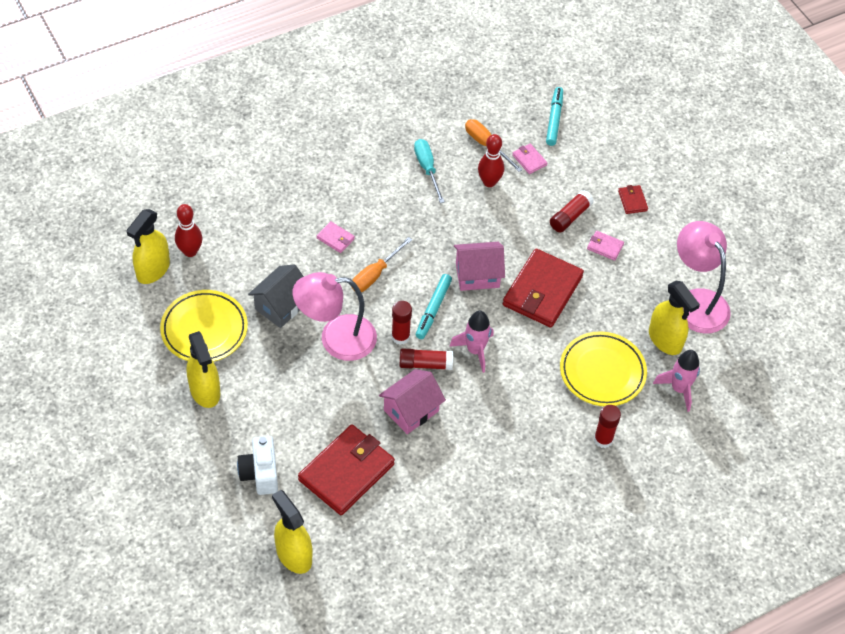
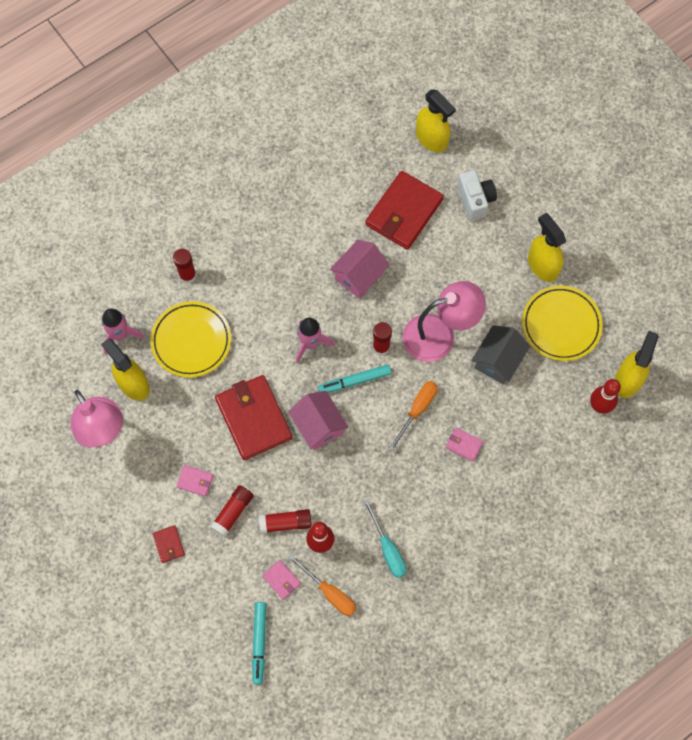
camera: 175 degrees right, 15 degrees up
red glue stick [399,348,453,370] -> red glue stick moved to [259,509,312,533]
turquoise marker [416,274,452,339] -> turquoise marker turned 120 degrees counterclockwise [318,364,392,393]
pink house [454,242,505,291] -> pink house turned 75 degrees clockwise [288,391,348,450]
red wallet [503,249,584,328] -> red wallet turned 45 degrees counterclockwise [215,375,292,460]

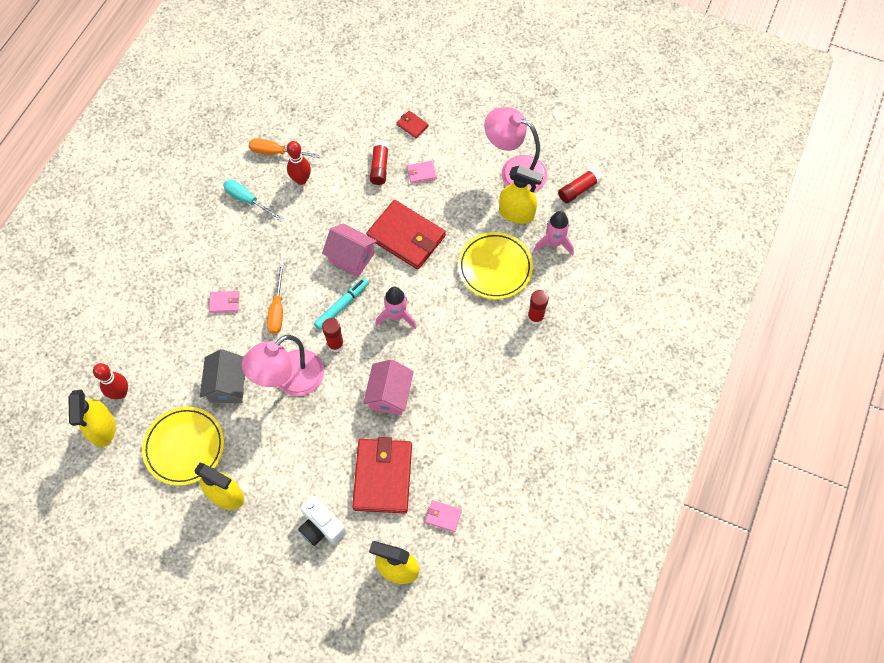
camera: 150 degrees right, 5 degrees down
turquoise marker [252,602,266,684] -> none
red glue stick [259,509,312,533] -> red glue stick moved to [558,168,602,203]
pink wallet [262,560,301,600] -> pink wallet moved to [425,500,462,532]

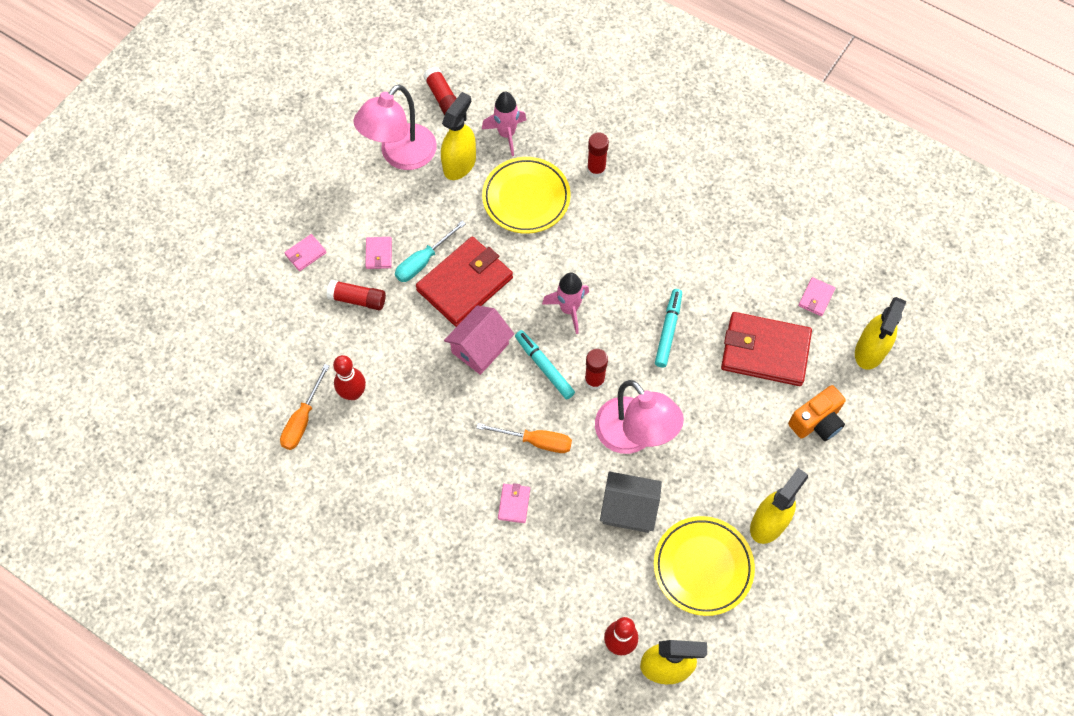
camera: 80 degrees left, 0 degrees up
turquoise screwdriver [223,180,283,221] -> turquoise screwdriver moved to [395,221,466,282]
white camera [298,496,347,546] -> orange camera [788,385,846,441]
pink house [363,359,414,415] -> turquoise marker [655,289,682,368]
red wallet [397,111,429,138] -> pink wallet [284,234,326,271]

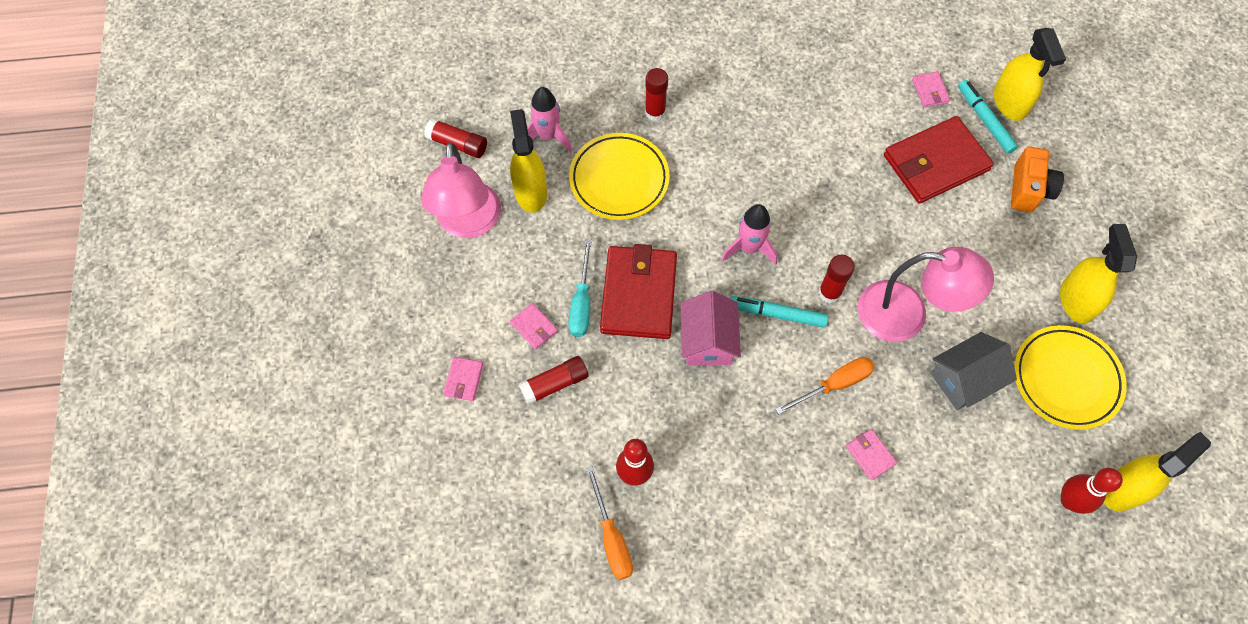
camera: 40 degrees left, 0 degrees up
turquoise marker [655,289,682,368] -> turquoise marker moved to [958,80,1018,154]

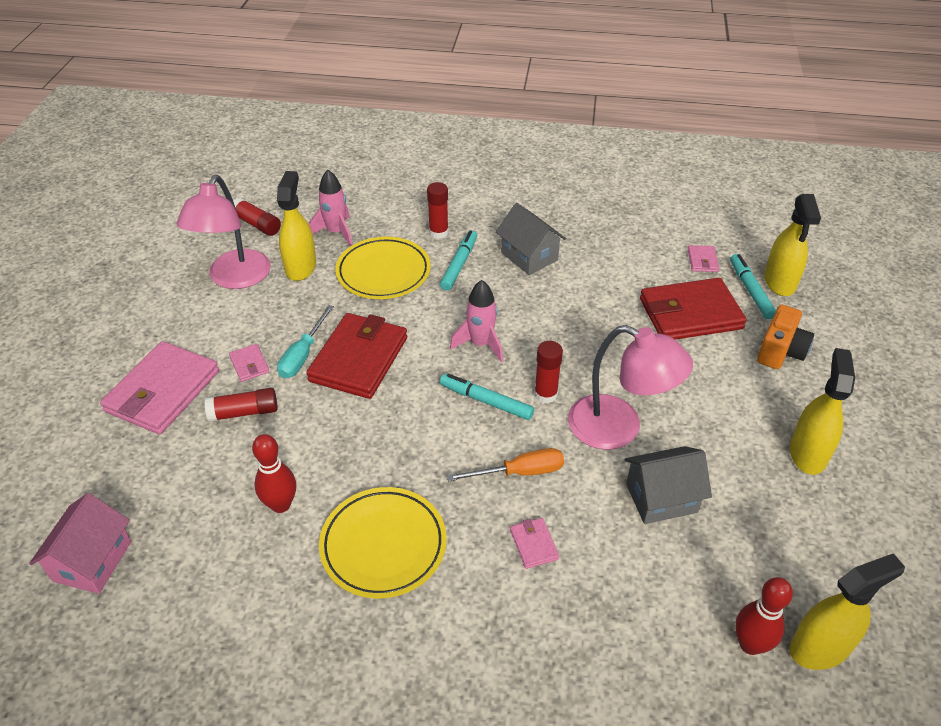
camera: 15 degrees right, 20 degrees down
pink wallet [443,357,483,401] -> pink wallet [100,341,219,434], size x2.33
orange screwdriver [586,466,633,580] -> none
pink house [680,291,741,365] -> pink house moved to [29,493,131,594]
yellow plate [1014,325,1127,430] -> yellow plate moved to [319,487,446,598]
none -> turquoise marker [440,230,477,291]
none -> grey house [496,203,566,275]

